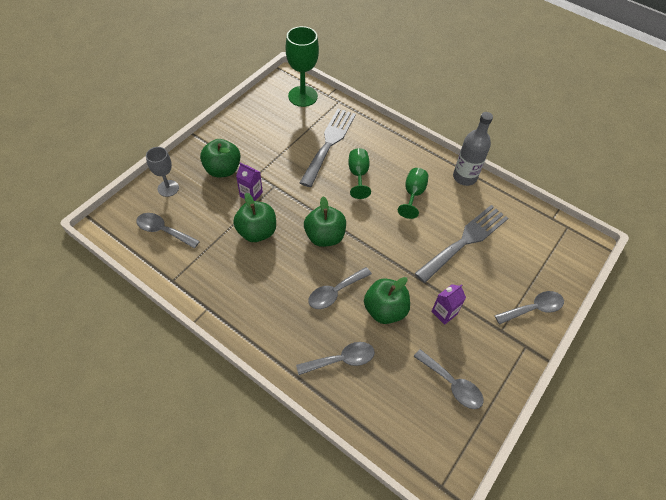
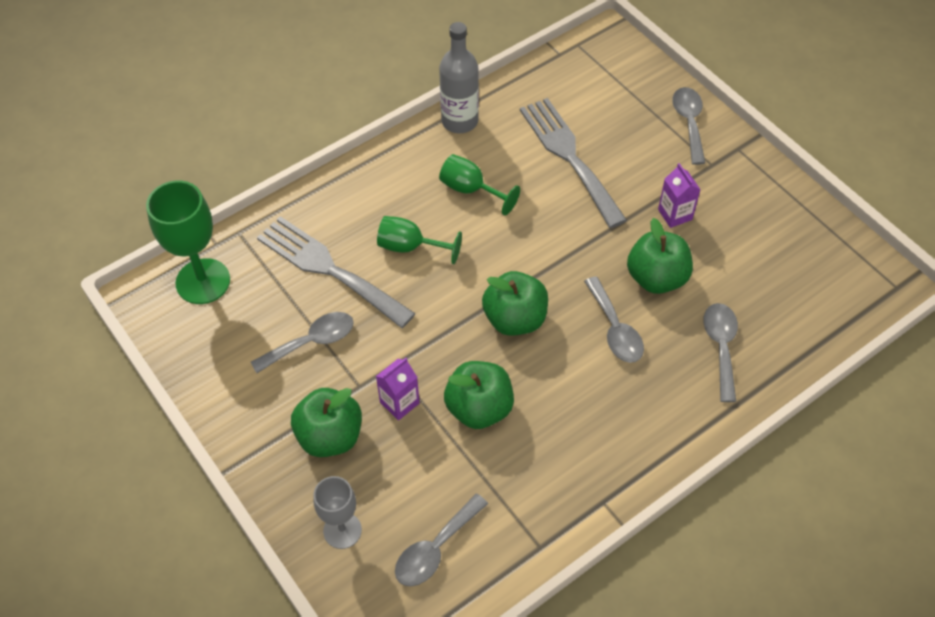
camera: 70 degrees left, 0 degrees up
grey spoon [413,349,484,409] -> grey spoon moved to [251,312,354,373]

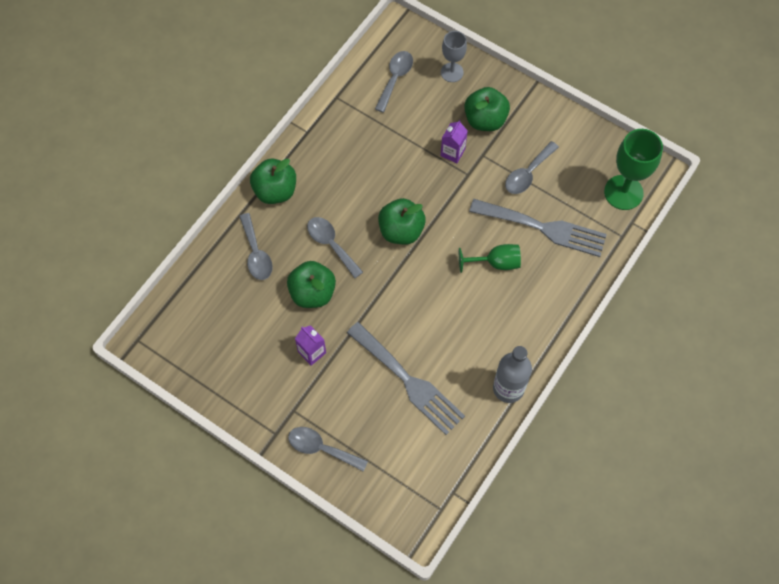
camera: 160 degrees right, 10 degrees up
green goblet [439,154,520,215] -> none
green apple [444,361,514,429] -> green apple moved to [250,159,296,204]
grey spoon [672,87,705,165] -> grey spoon turned 135 degrees clockwise [288,427,368,472]

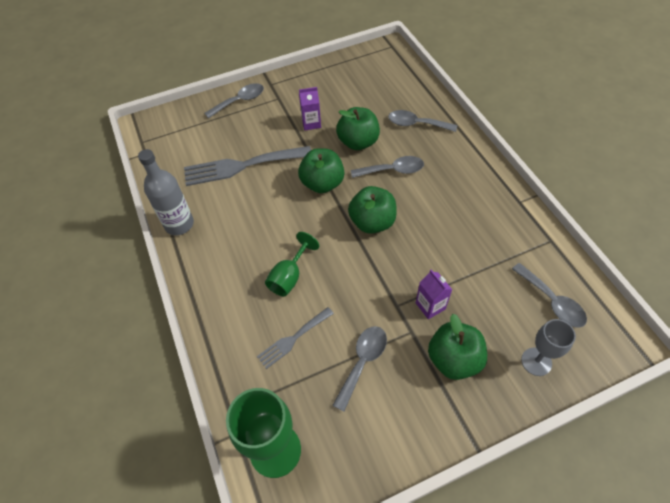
camera: 125 degrees right, 10 degrees down
green apple [250,159,296,204] -> green apple moved to [298,148,344,193]
grey fork [469,199,607,257] -> grey fork [257,307,334,369], size x0.55
grey spoon [505,141,559,194] -> grey spoon turned 45 degrees clockwise [332,326,387,412]

